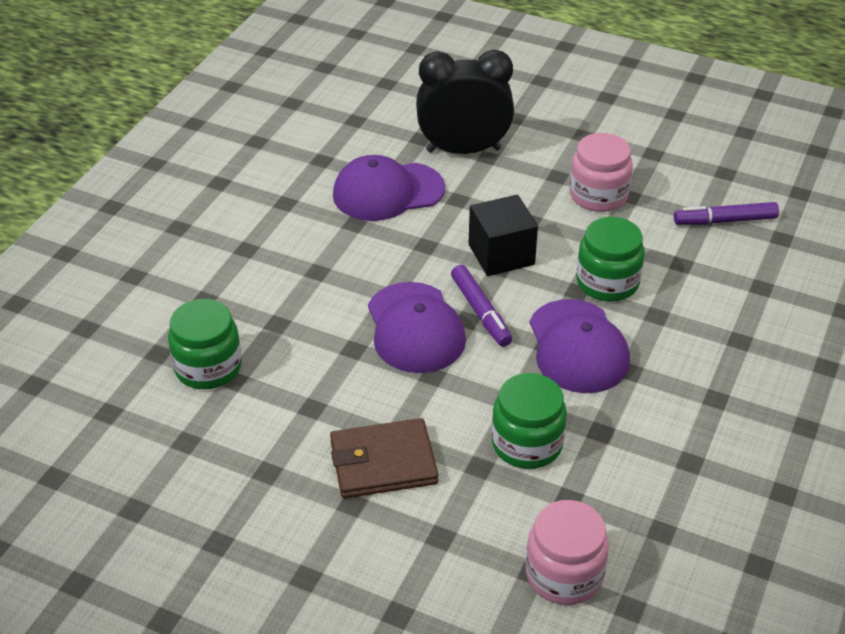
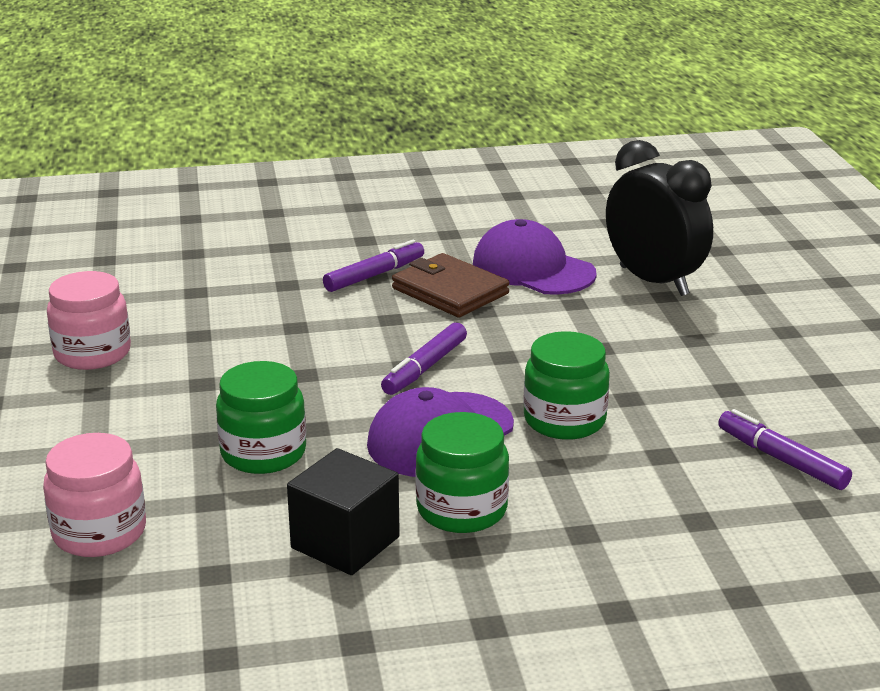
camera: 55 degrees right, 15 degrees down
green jar [168,299,242,389] -> green jar moved to [415,412,509,533]
brown wallet [330,418,439,498] -> brown wallet moved to [392,253,509,317]
purple cap [368,282,466,373] -> none
black cube [469,195,538,276] -> black cube moved to [287,448,400,575]
pink jar [570,133,633,212] -> pink jar moved to [47,271,131,370]
none -> purple marker [323,240,424,292]

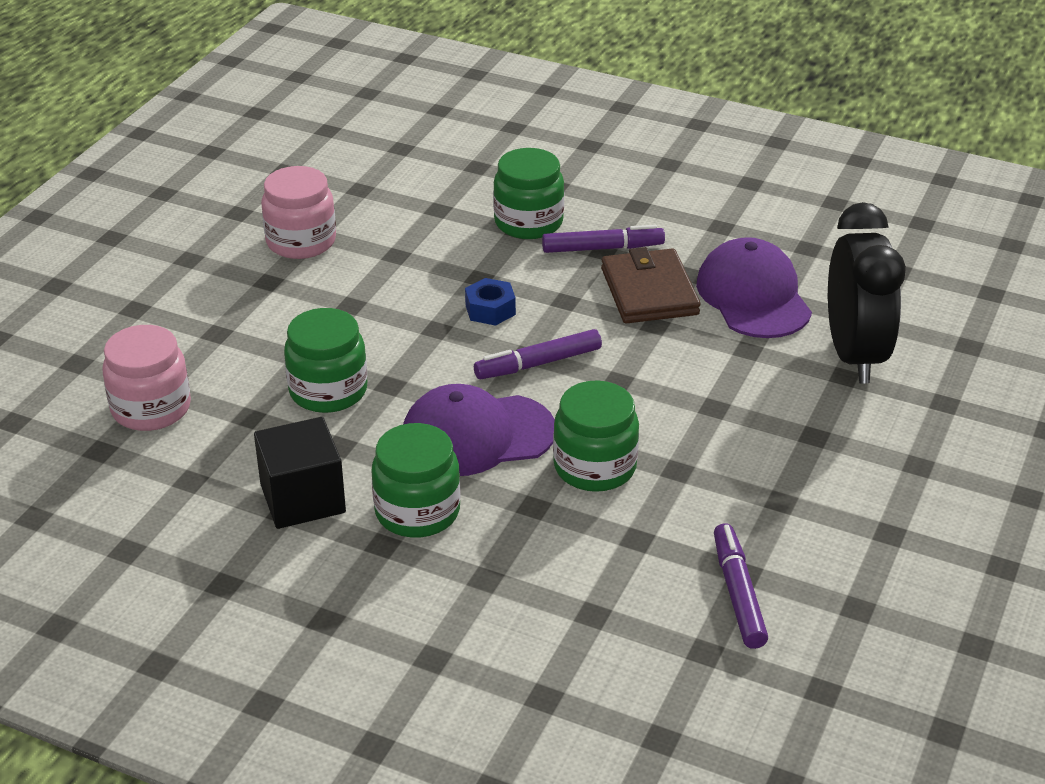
camera: 35 degrees right, 10 degrees up
none -> blue nut [465,278,516,326]
none -> green jar [493,148,564,239]

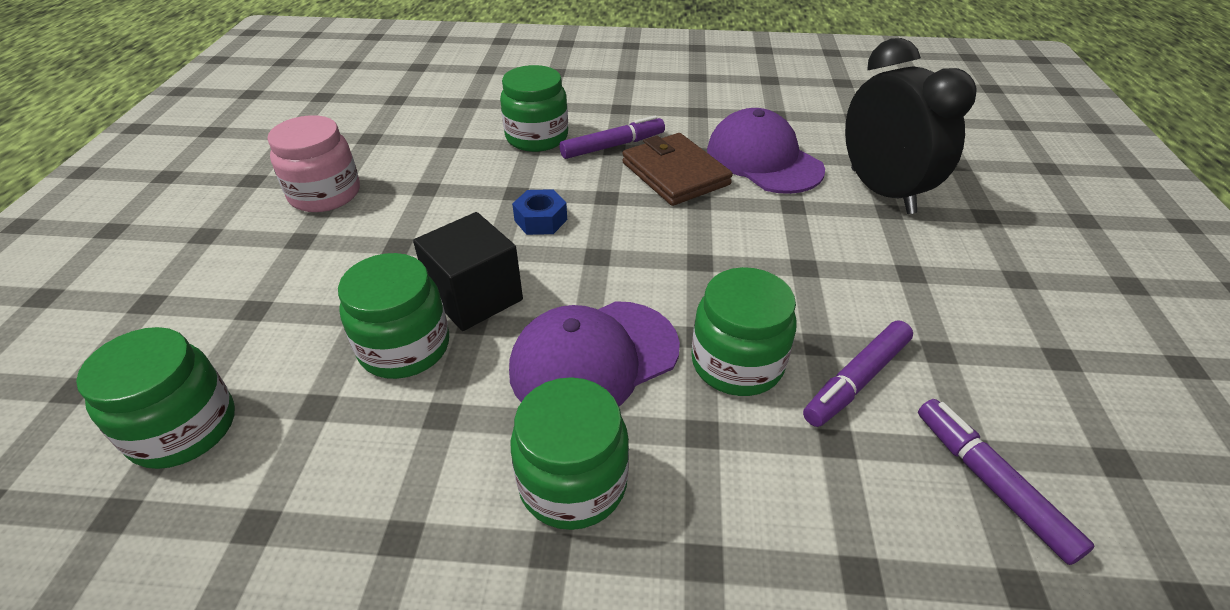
camera: 20 degrees left, 5 degrees up
pink jar [102,325,191,431] -> green jar [76,327,235,469]
black cube [254,417,346,529] -> black cube moved to [413,212,523,331]
purple marker [474,329,602,379] -> purple marker moved to [803,321,913,427]

